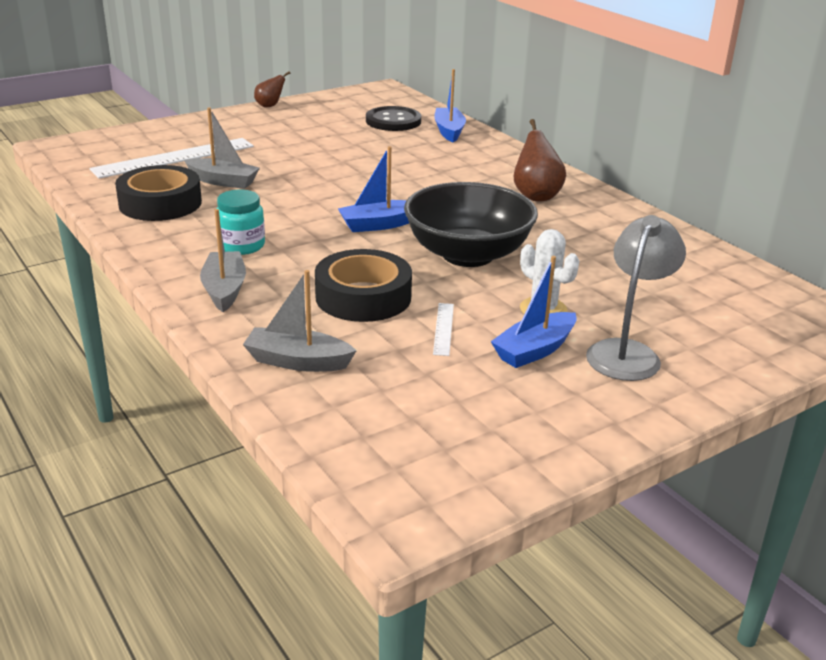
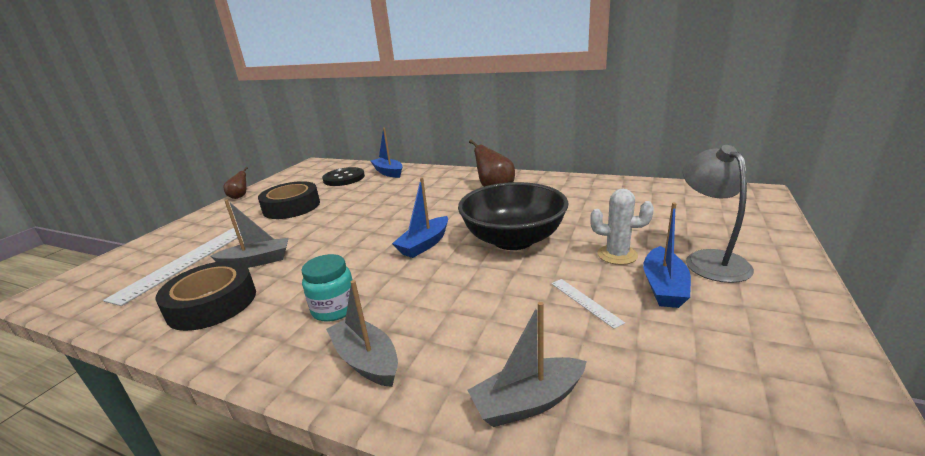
camera: 30 degrees left, 5 degrees down
black tape [315,249,412,322] -> black tape moved to [258,181,320,219]

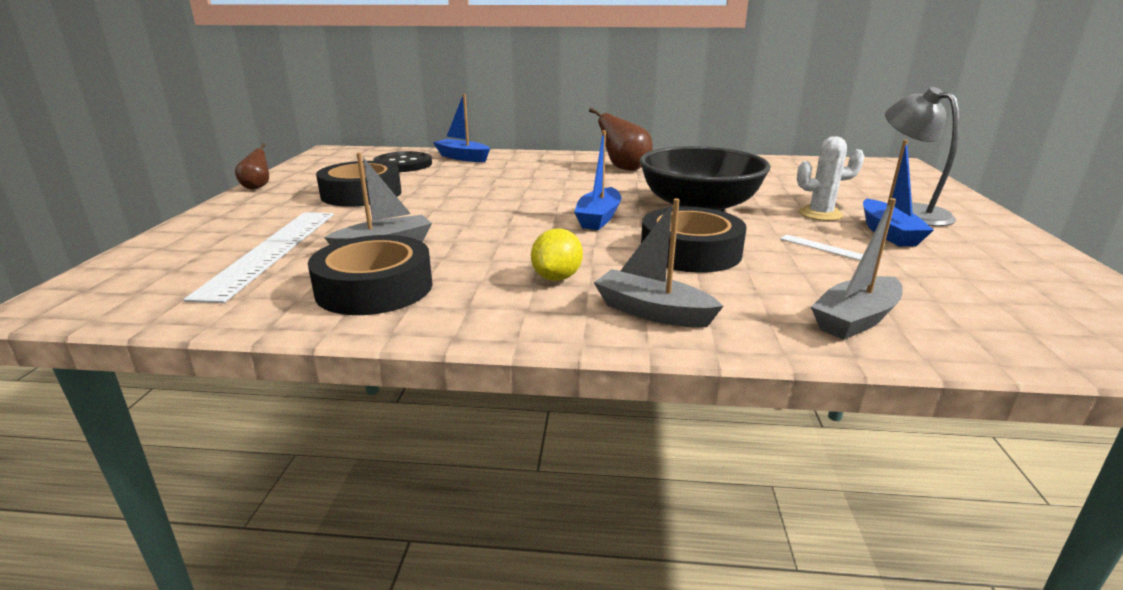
camera: 20 degrees left, 0 degrees up
turquoise jar [301,254,353,322] -> yellow lemon [531,229,583,281]
none -> black tape [641,207,747,273]

